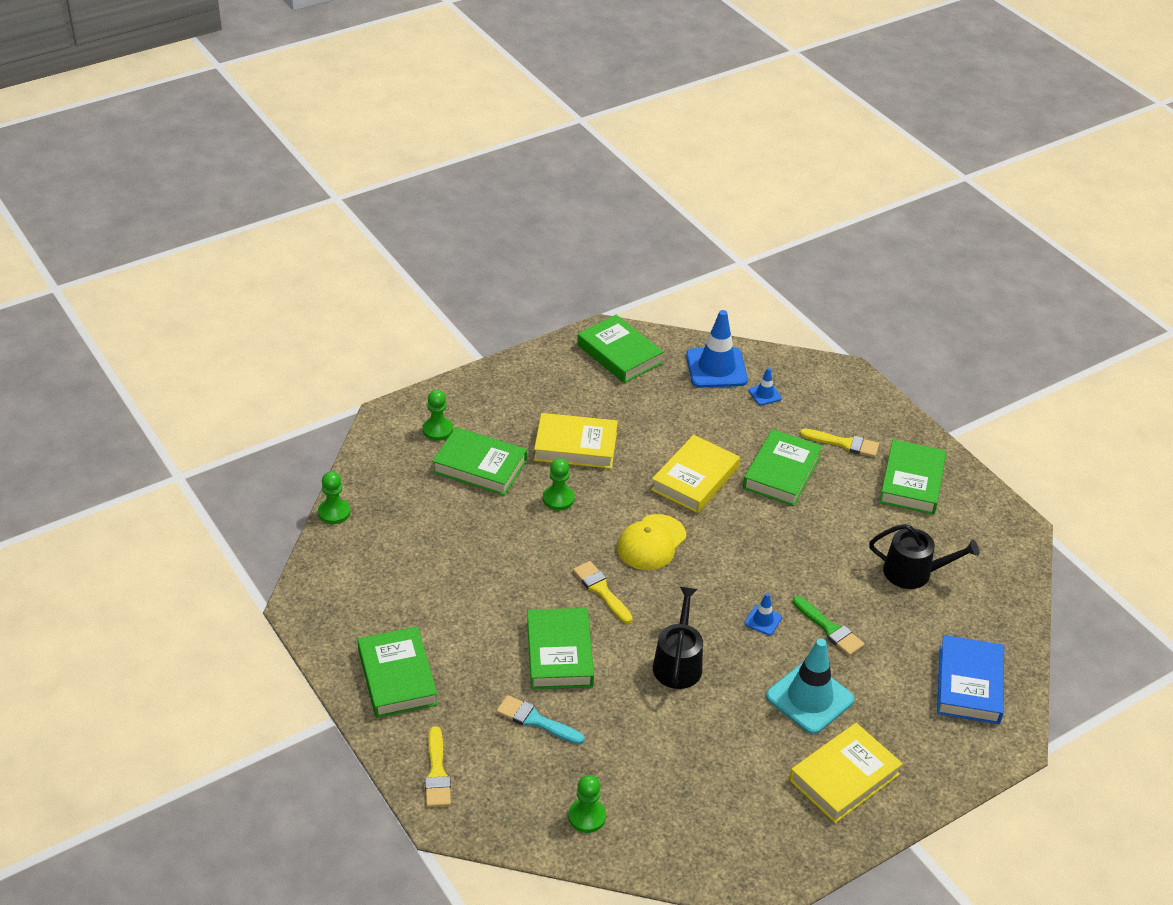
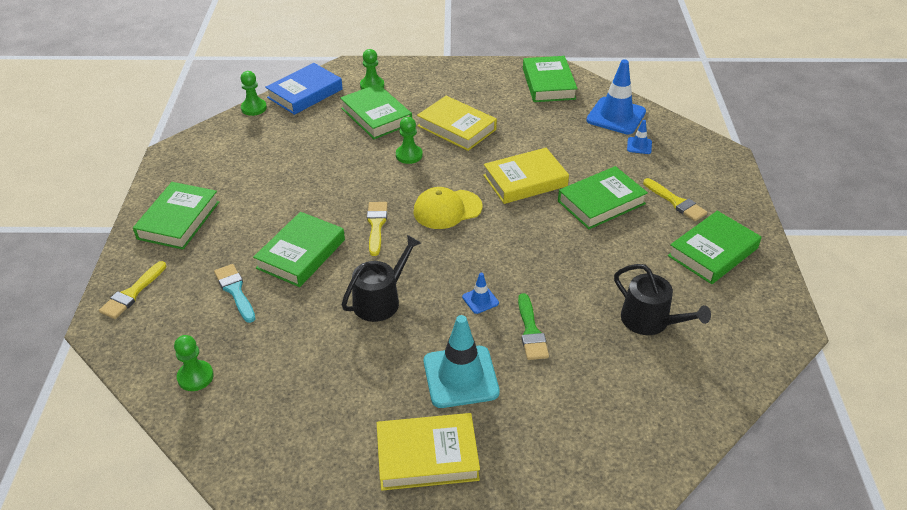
camera: 35 degrees right, 0 degrees up
blue book [937,635,1004,724] -> blue book moved to [265,63,343,115]

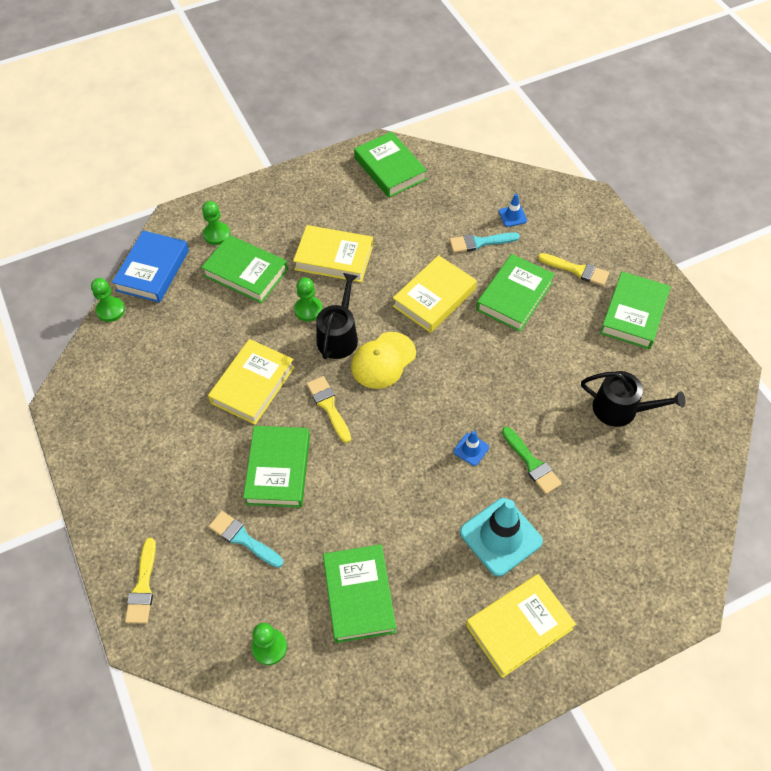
camera: 25 degrees left, 15 degrees up
green book [133,182,219,249] -> green book moved to [323,544,396,643]
black watering can [342,235,421,322] -> black watering can moved to [316,273,358,359]
blue traffic cone [586,59,646,135] -> none
none -> yellow book [208,339,295,425]
none -> turquoise brush [450,232,520,253]

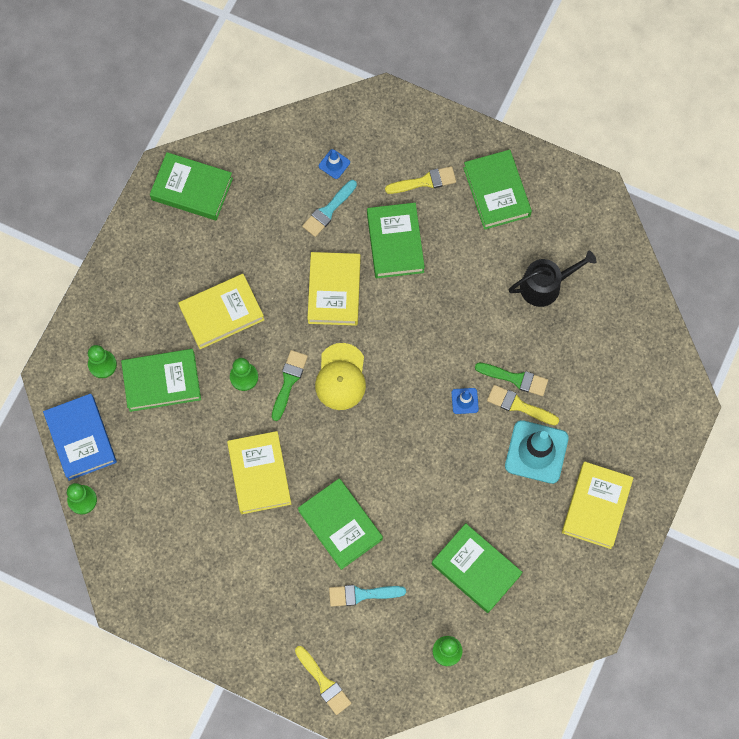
camera: 40 degrees left, 15 degrees up
yellow brush [307,376,351,443] -> yellow brush moved to [487,385,559,425]
black watering can [316,273,358,359] -> green brush [272,350,308,421]

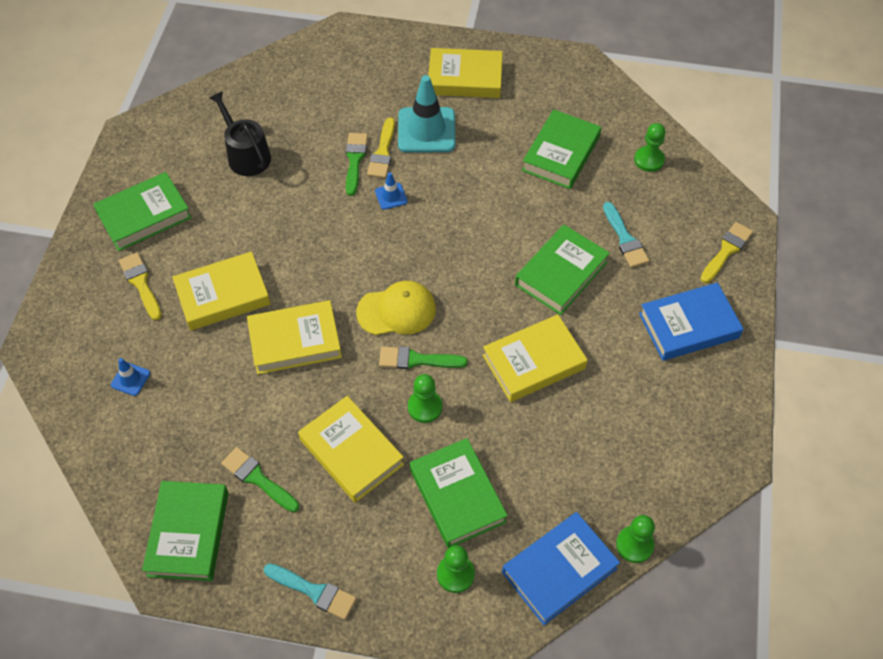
camera: 105 degrees left, 15 degrees down
turquoise brush [302,180,357,237] -> turquoise brush moved to [264,563,357,620]
green book [367,203,425,278] -> yellow book [172,252,271,331]
none -> green brush [221,447,299,512]
none -> blue book [639,283,744,361]

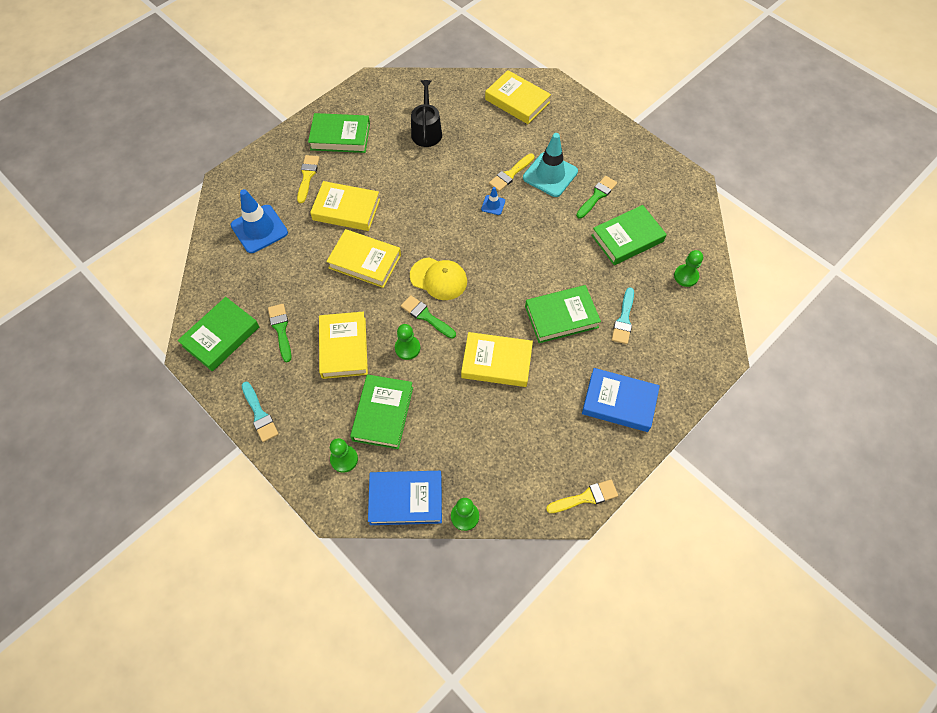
camera: 35 degrees right, 5 degrees up
blue traffic cone [111,358,150,396] -> blue traffic cone [231,189,288,253], size x2.14
green brush [346,133,368,196] -> green brush moved to [576,176,617,219]
yellow book [428,48,503,98] -> yellow book moved to [485,70,551,124]
yellow brush [700,222,753,283] -> yellow brush moved to [546,480,618,513]

